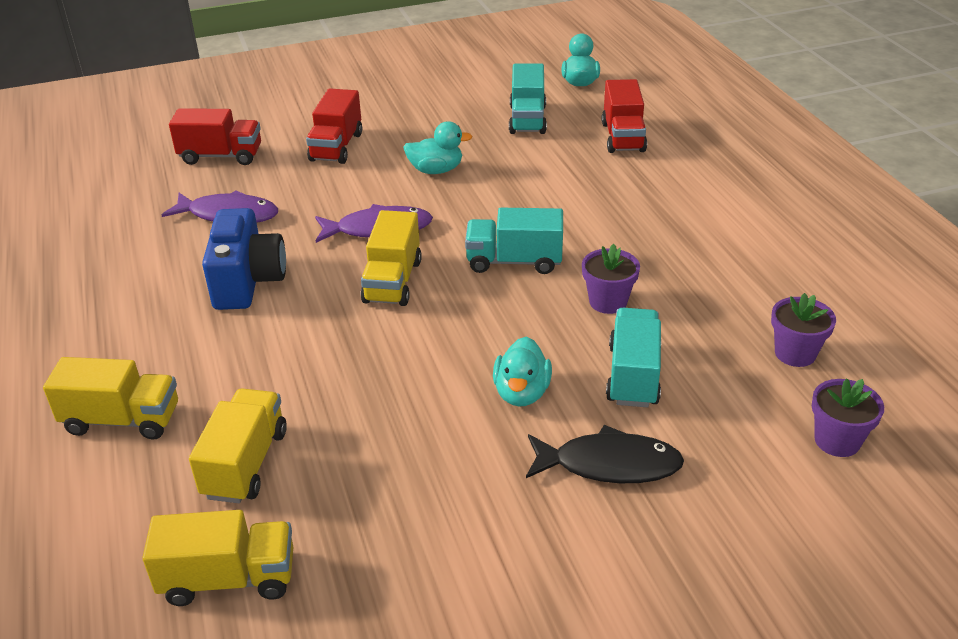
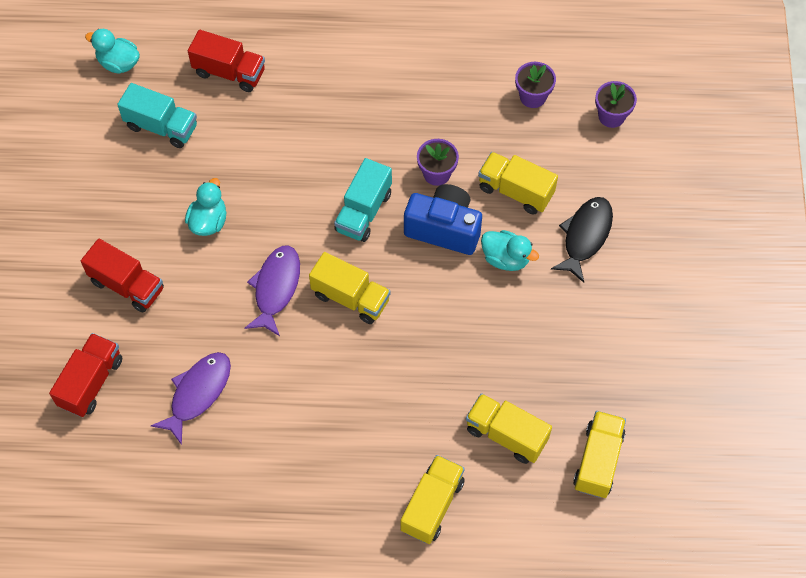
camera: 70 degrees left, 25 degrees up
blue camera [202,208,286,310] -> blue camera moved to [404,184,482,255]
turquoise truck [606,308,661,407] -> yellow truck [478,152,558,215]

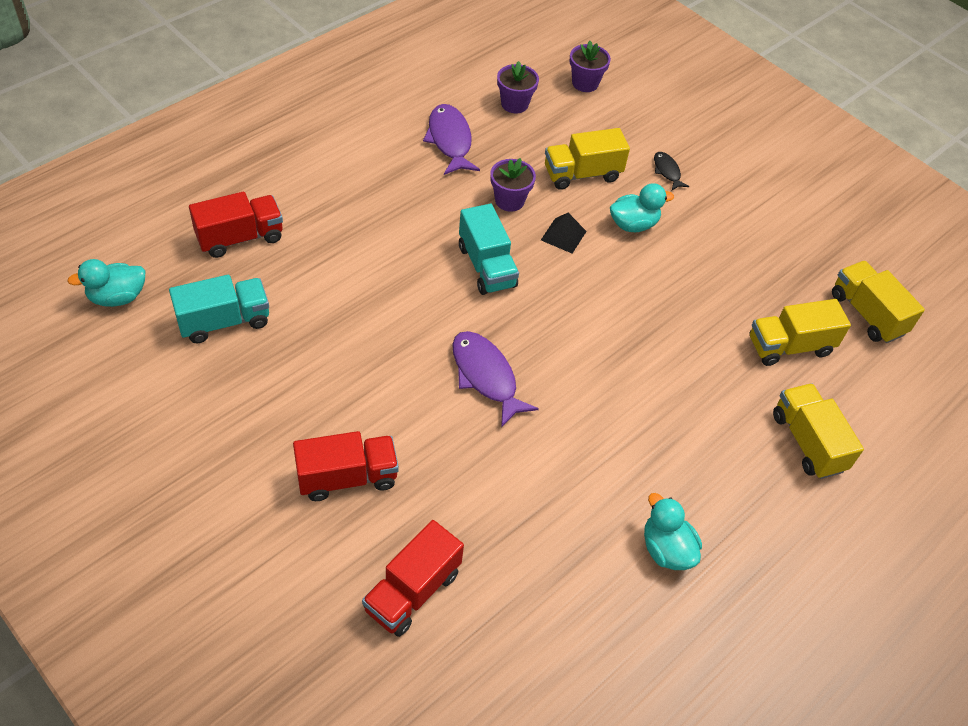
camera: 50 degrees left, 10 degrees down
red truck [49,333,122,417] -> red truck turned 120 degrees counterclockwise [362,520,464,637]
purple fish [150,352,231,445] -> purple fish moved to [423,104,480,175]
turquoise duck [185,178,227,236] -> turquoise duck moved to [644,493,702,570]
yellow truck [309,252,391,324] -> none
blue camera [404,184,482,255] -> black pyramid [541,213,587,254]
black fish [551,197,613,283] -> black fish [654,152,689,190], size x0.54

